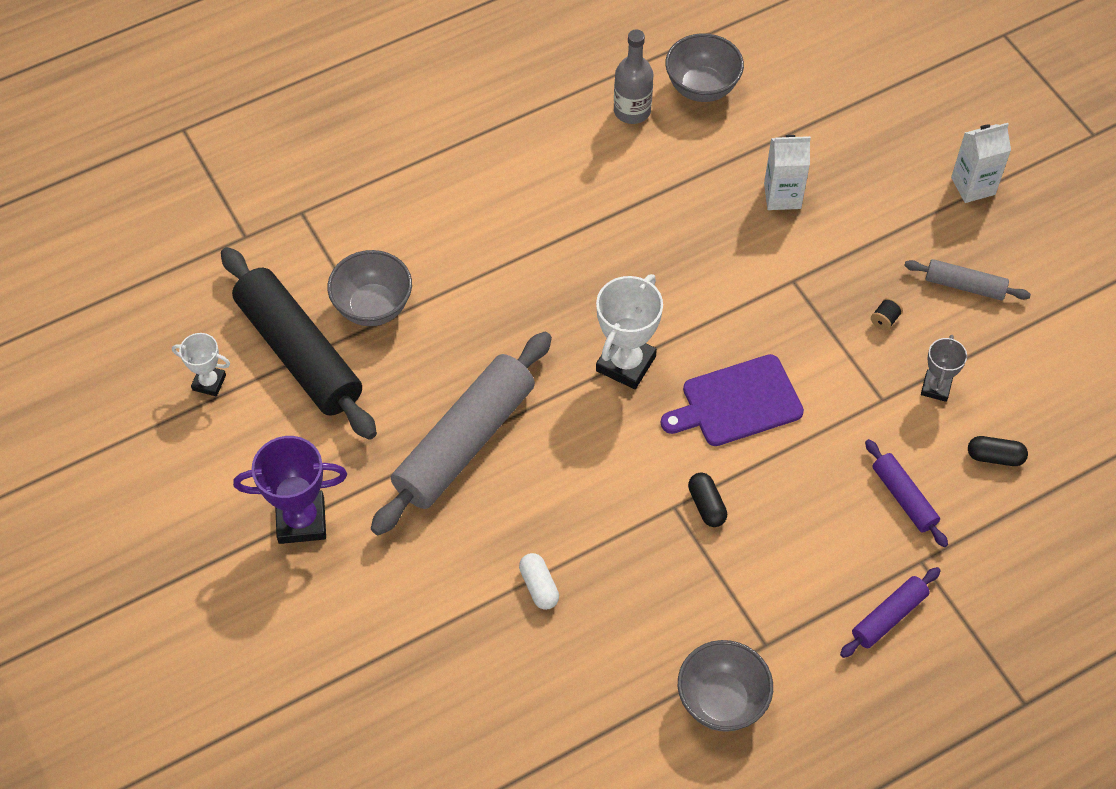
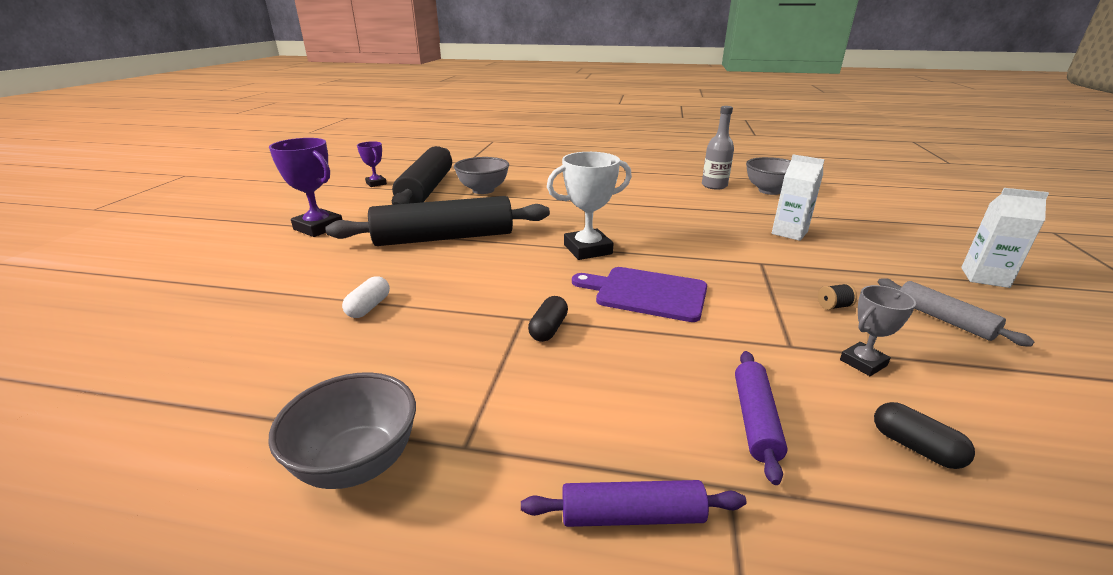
camera: 40 degrees right, 30 degrees down
white trophy [172,333,230,396] -> purple trophy [357,141,387,187]
grey rolling pin [371,332,552,535] -> black rolling pin [325,196,550,246]

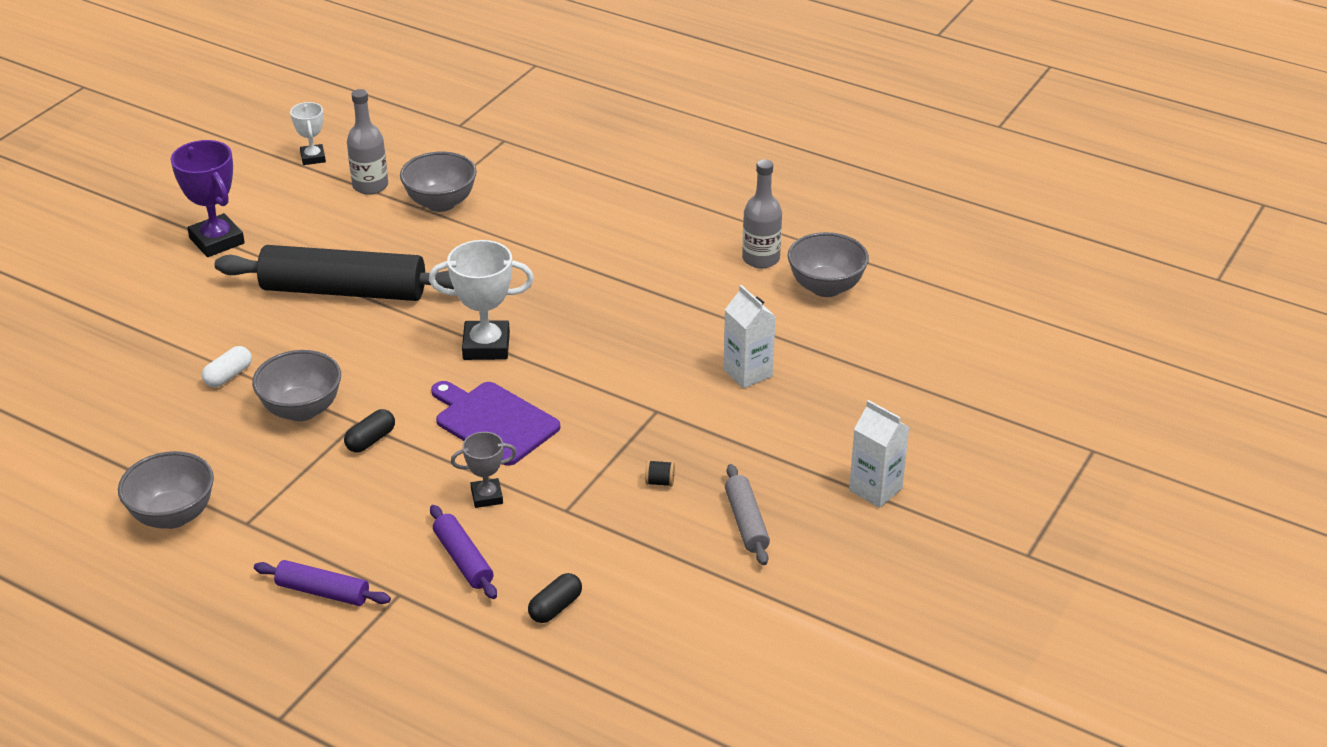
camera: 20 degrees right, 10 degrees up
purple trophy [357,141,387,187] -> white trophy [290,102,326,165]
black rolling pin [392,146,452,205] -> grey bottle [347,89,388,195]
purple rolling pin [735,351,788,485] -> purple rolling pin turned 60 degrees counterclockwise [430,505,497,599]
grey trophy [840,285,916,376] -> grey trophy moved to [451,432,517,508]
black capsule [874,402,975,469] -> black capsule turned 60 degrees clockwise [528,573,582,623]
none -> grey bowl [252,350,341,421]

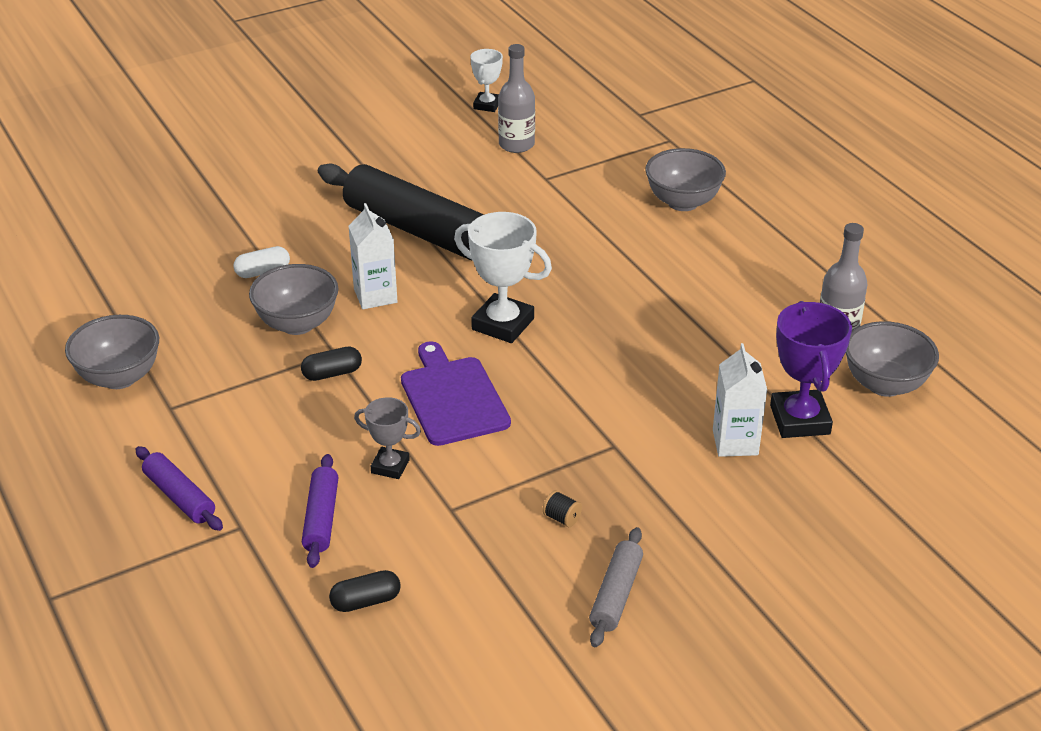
camera: 30 degrees right, 0 degrees up
purple trophy [171,140,245,257] -> purple trophy moved to [770,301,852,438]
grey bowl [400,152,477,212] -> grey bowl moved to [645,148,726,211]
white carton [849,400,909,508] -> white carton moved to [348,203,397,309]

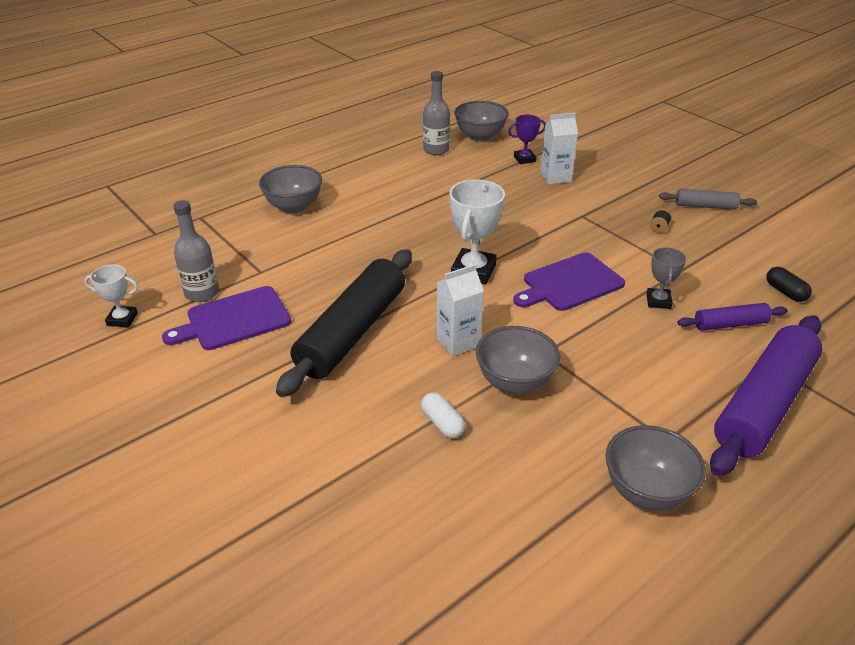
camera: 100 degrees left, 0 degrees up
purple rolling pin [135,446,223,531] -> purple rolling pin [710,315,822,476], size x2.08
black capsule [301,346,362,381] -> none
purple trophy [770,301,852,438] -> purple trophy [508,115,546,164], size x0.58
none -> purple cutting board [162,286,291,350]

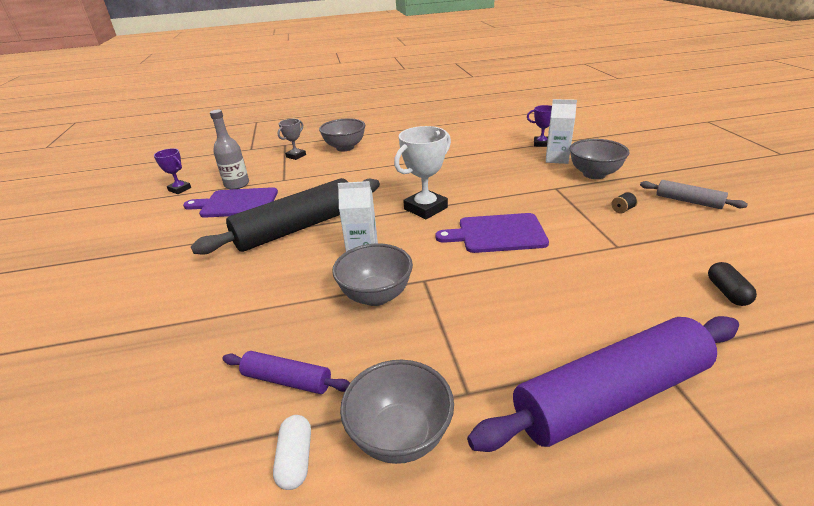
camera: 30 degrees right, 5 degrees down
white trophy [84,264,138,327] -> purple trophy [154,148,191,194]
white capsule [421,392,465,439] -> white capsule moved to [273,415,311,490]
grey bottle [423,71,450,155] -> none
grey bowl [454,101,509,142] -> grey bowl moved to [570,139,629,179]
grey trophy [646,247,686,309] -> grey trophy moved to [277,119,306,160]
purple rolling pin [678,303,788,331] -> purple rolling pin moved to [222,351,350,394]

